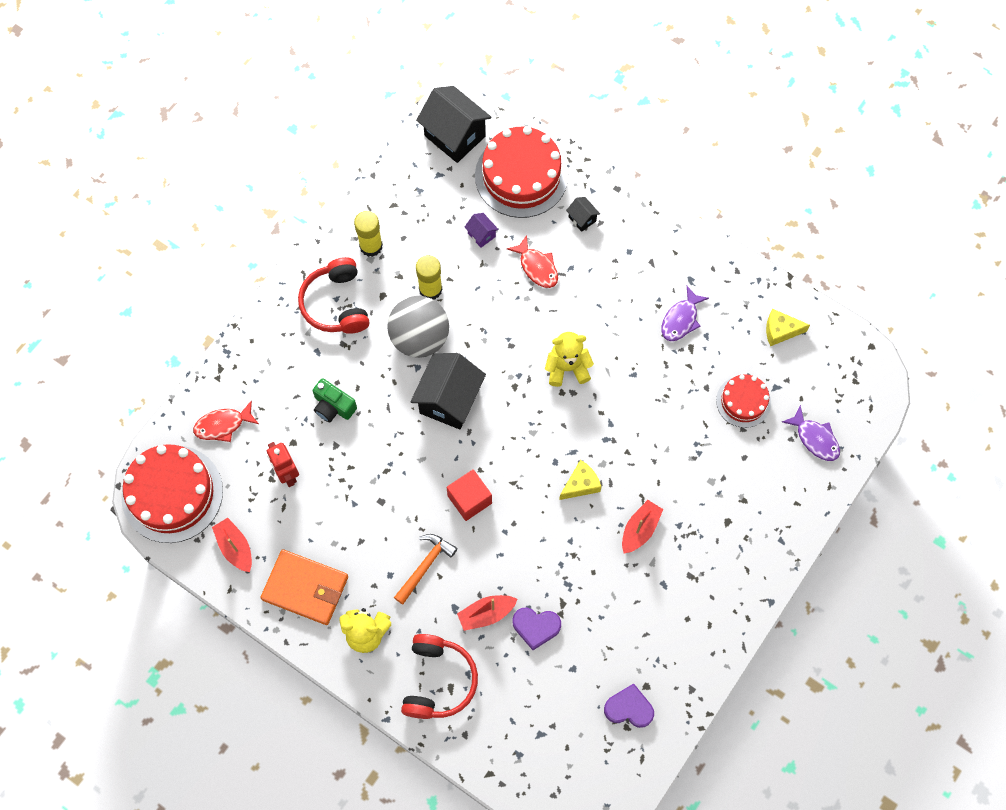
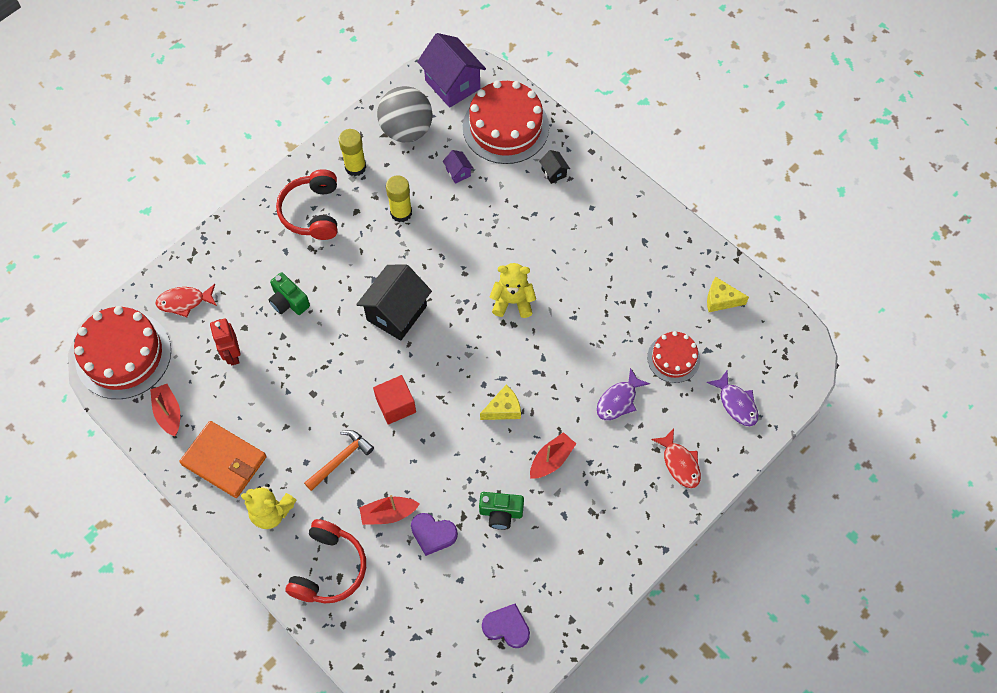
camera: 10 degrees right, 5 degrees down
grey ball [387,296,449,358] -> grey ball moved to [377,86,433,142]
black house [416,86,492,163] -> purple house [417,33,486,108]
red fish [507,235,558,288] -> red fish moved to [651,428,701,488]
purple fish [662,286,709,341] -> purple fish moved to [597,368,650,420]
none -> green camera [479,492,524,530]

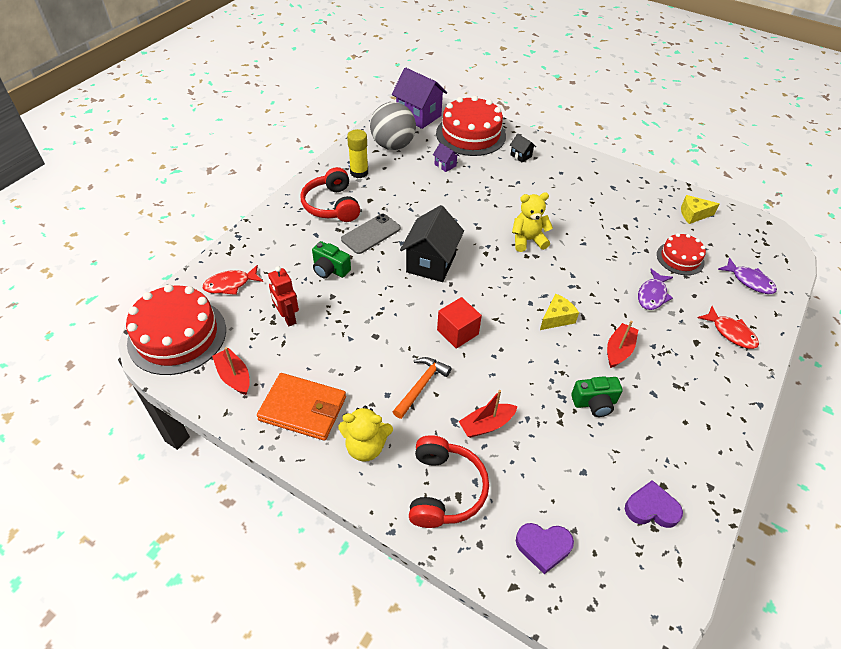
camera: 15 degrees left, 15 degrees down
yellow glue stick [386,175,412,222] -> none
purple heart [411,513,458,556] -> purple heart moved to [516,523,574,574]
none -> grey phone [341,214,401,254]

